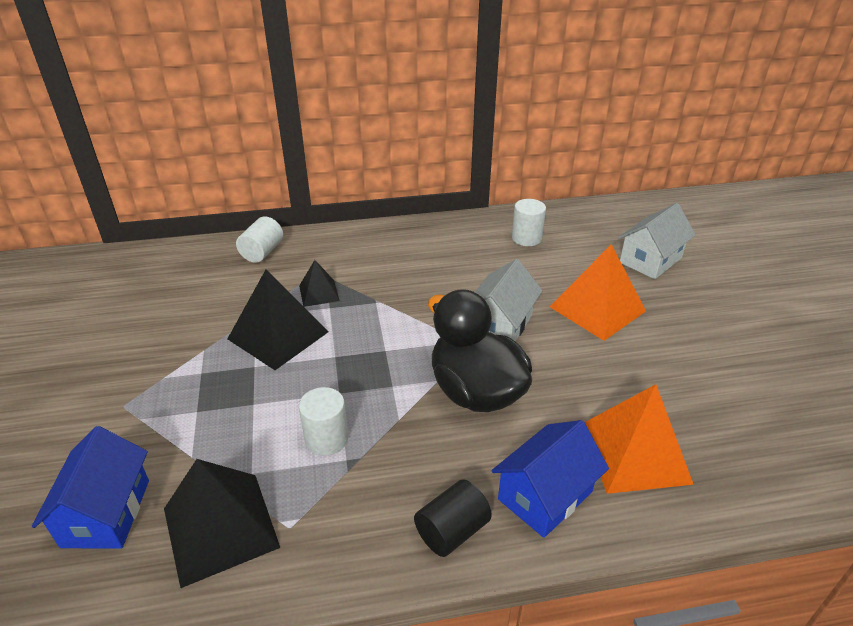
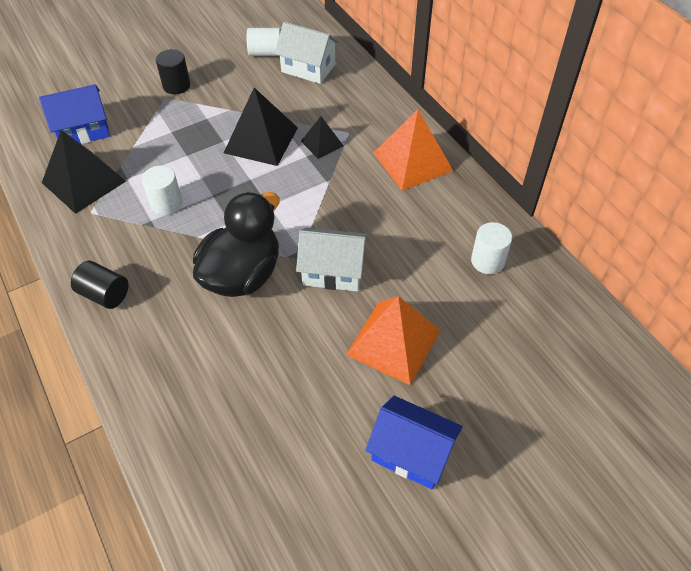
camera: 70 degrees right, 15 degrees up
white cylinder [236,216,283,263] -> white cylinder moved to [247,28,281,56]
blue house [491,420,609,538] -> blue house moved to [365,396,463,489]
orange pyramid [585,384,694,494] -> orange pyramid moved to [373,110,453,191]
white house [618,203,696,279] -> white house moved to [275,22,339,84]
none -> black cylinder [156,49,190,94]

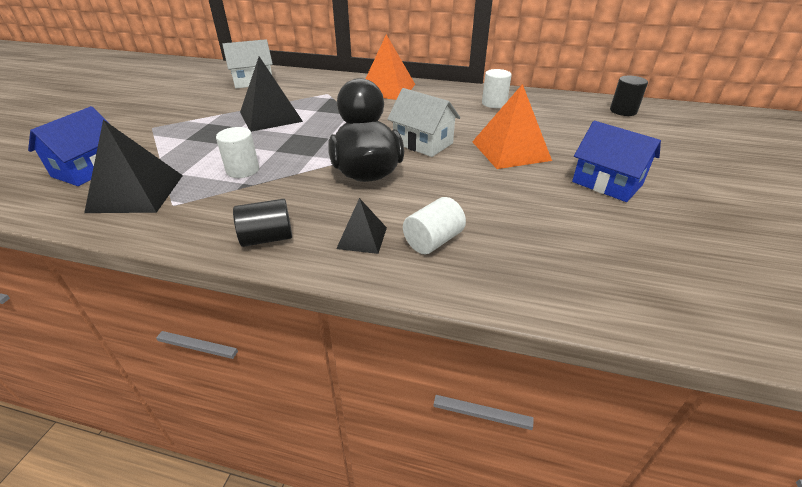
camera: 45 degrees left, 15 degrees down
black cylinder [156,49,190,94] -> black cylinder moved to [610,76,648,116]
white cylinder [247,28,281,56] -> white cylinder moved to [403,197,466,254]
white house [296,228,368,292] -> white house turned 75 degrees clockwise [387,88,460,157]
black pyramid [301,116,343,159] -> black pyramid moved to [336,198,387,254]
blue house [365,396,463,489] -> blue house turned 60 degrees clockwise [572,121,661,202]

